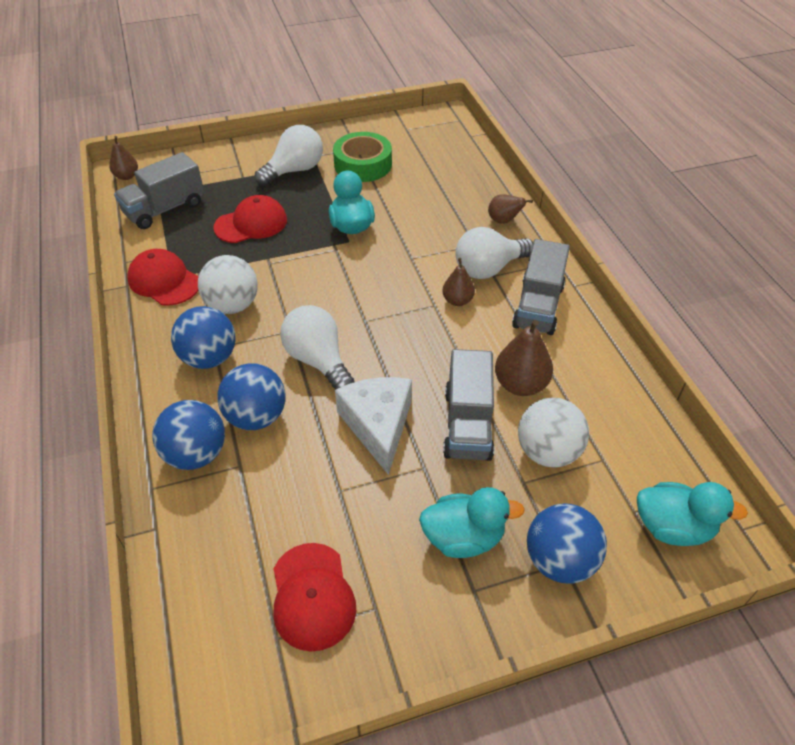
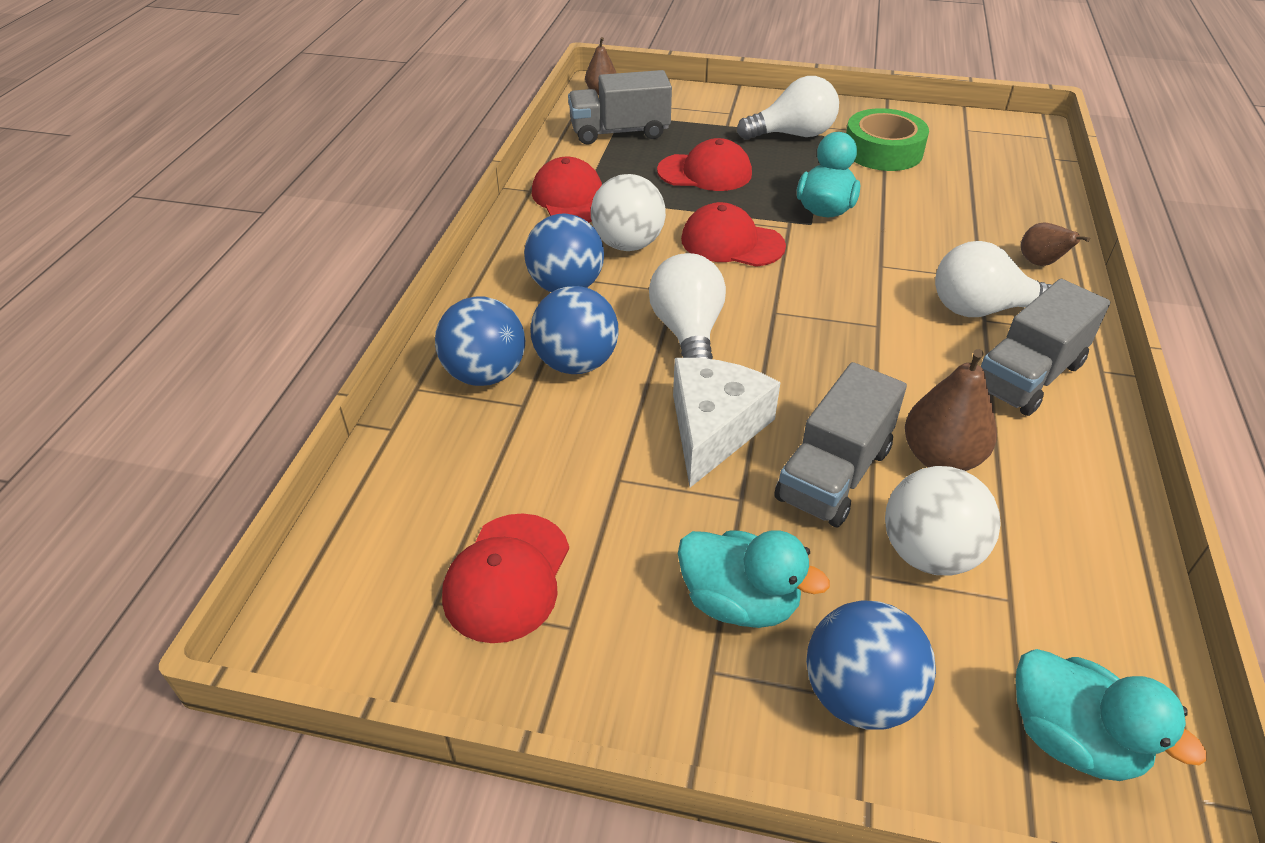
camera: 30 degrees right, 5 degrees down
brown pear [442,258,475,306] -> none
none -> red cap [681,202,786,267]

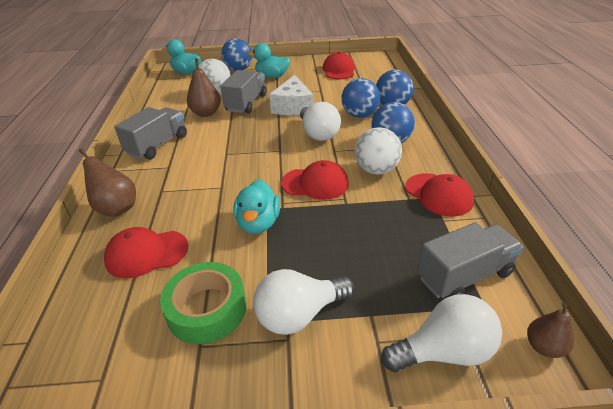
camera: 165 degrees right, 5 degrees down
red cap [657,138,752,191] -> red cap moved to [104,227,188,279]
white light bulb [935,241,1052,317] -> white light bulb moved to [381,294,502,372]
brown pear [1021,222,1090,266] -> brown pear [79,148,136,217], size x1.59

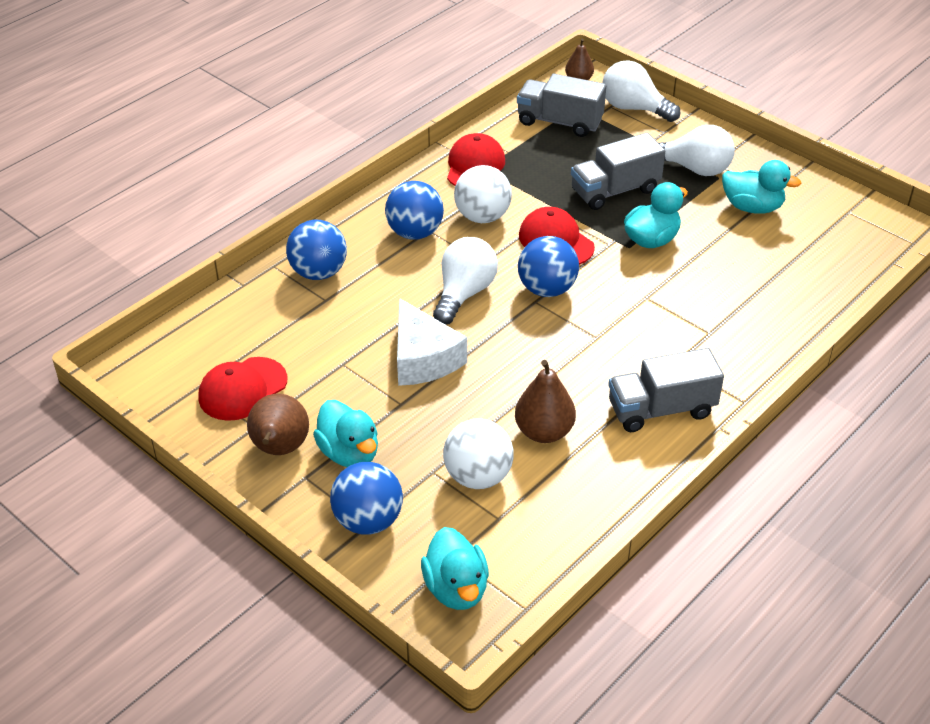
camera: 135 degrees left, 5 degrees up
brown pear [79,148,136,217] -> brown pear moved to [247,394,309,455]
red cap [104,227,188,279] -> none
green tape [160,262,246,344] -> turquoise duck [722,160,802,214]
grey truck [220,70,267,113] -> grey truck moved to [571,133,665,210]
white cheese [269,75,314,115] -> white cheese turned 105 degrees clockwise [397,298,467,386]
blue ball [341,78,380,118] -> blue ball moved to [518,236,579,297]

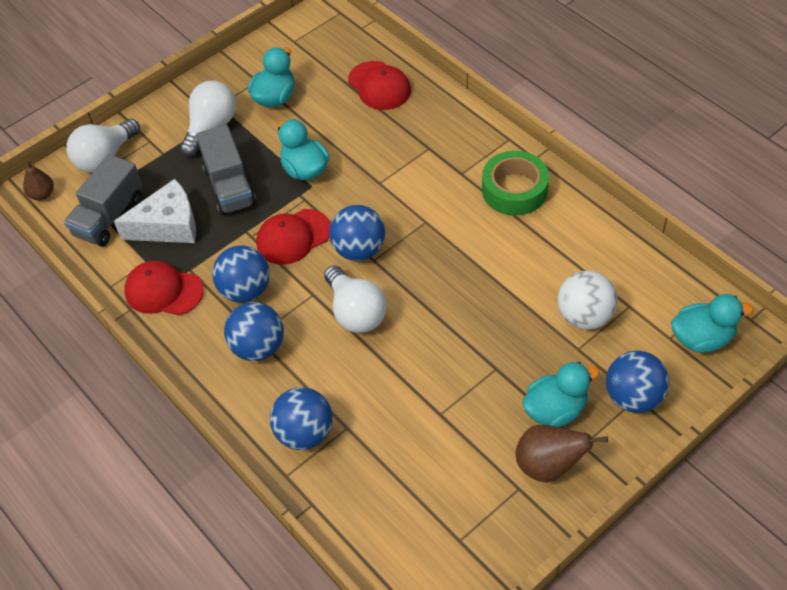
camera: 80 degrees left, 10 degrees up
red cap [198,357,287,421] -> red cap moved to [348,61,411,110]
white cheese [397,298,467,386] -> white cheese moved to [114,179,196,243]
white light bulb [433,237,498,325] -> white light bulb turned 150 degrees counterclockwise [324,265,387,333]
white ball [454,165,512,223] -> blue ball [212,245,270,303]
brown pear [515,360,576,443] -> none
grey truck [608,348,724,432] -> green tape [482,151,549,215]

